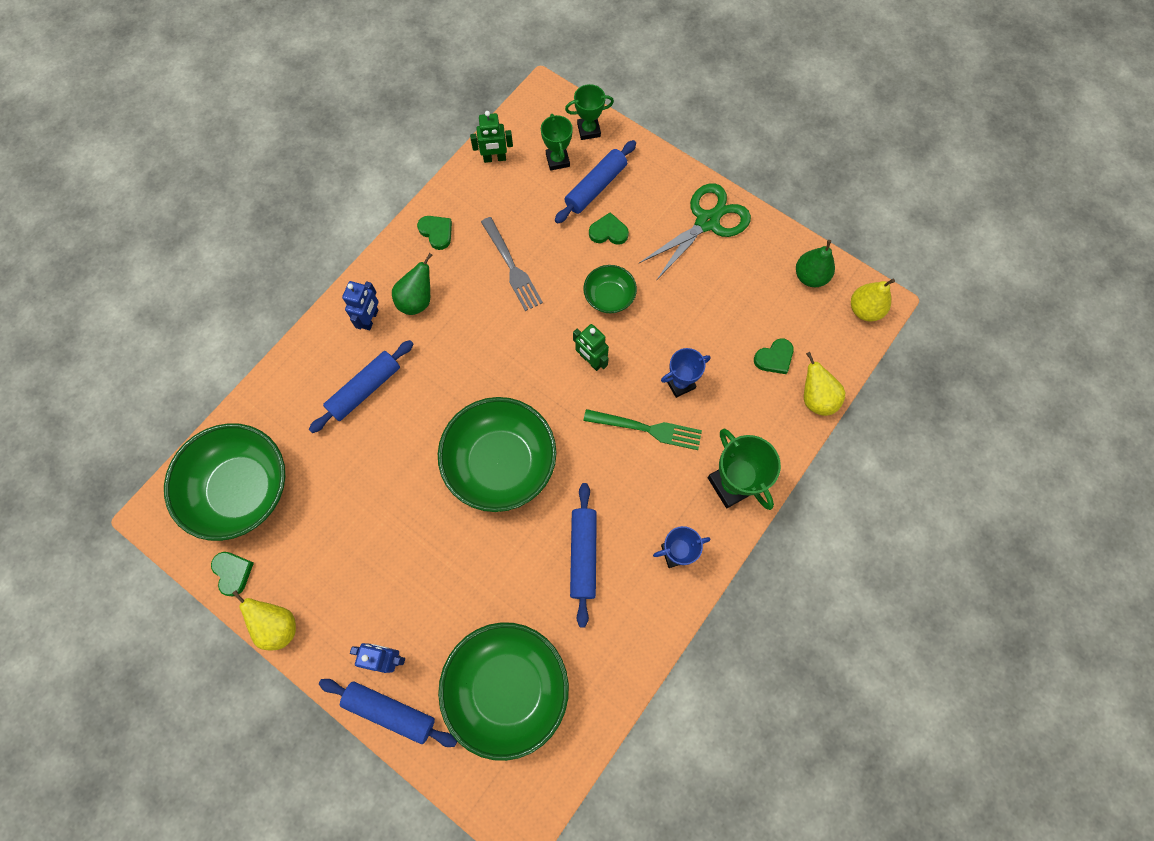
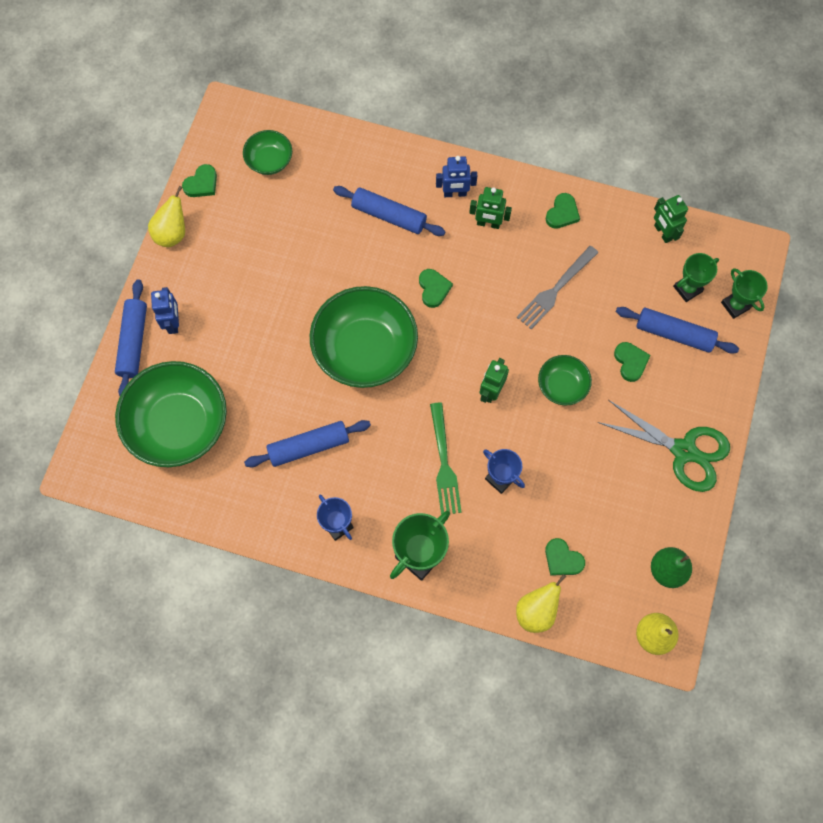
camera: 70 degrees right, 0 degrees up
green bowl [164,423,286,541] -> green bowl [243,130,292,175], size x0.50
green pear [392,253,432,315] -> green robot [469,187,512,229]
none -> green heart [419,269,453,308]

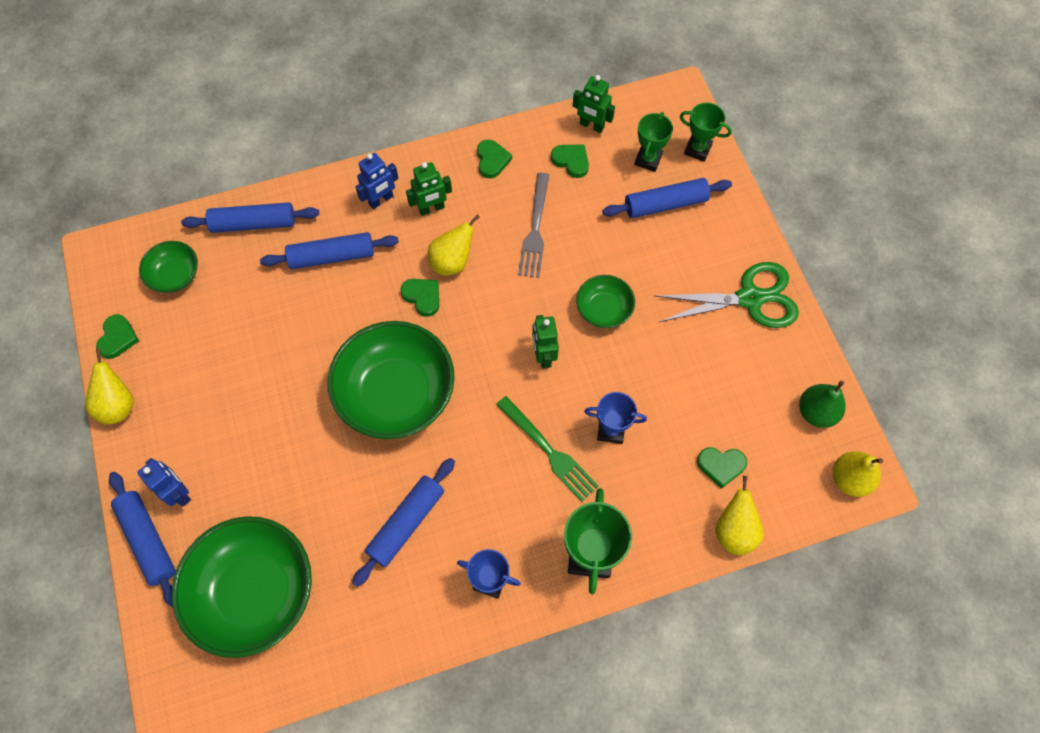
camera: 35 degrees left, 5 degrees down
green heart [614,342,651,382] -> green heart moved to [551,144,589,178]
none -> blue rolling pin [181,202,319,233]
none -> yellow pear [428,214,480,276]

